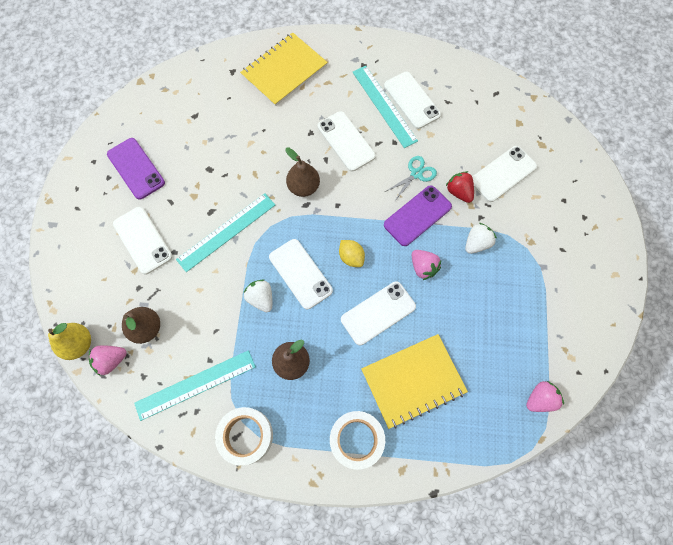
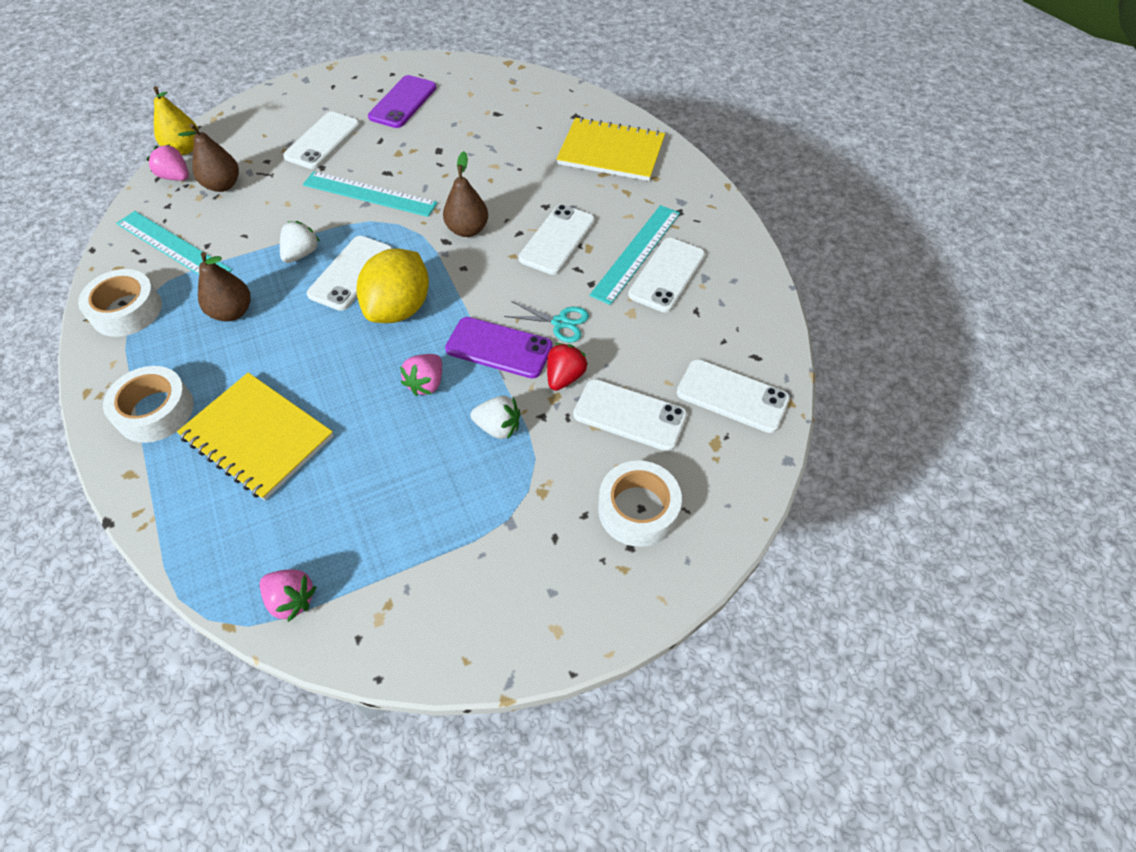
camera: 60 degrees right, 15 degrees down
yellow lemon [339,240,365,267] -> yellow lemon [356,249,429,323], size x1.98
white phone [341,281,416,345] -> white phone moved to [677,359,790,433]
none -> white tape [598,461,682,547]

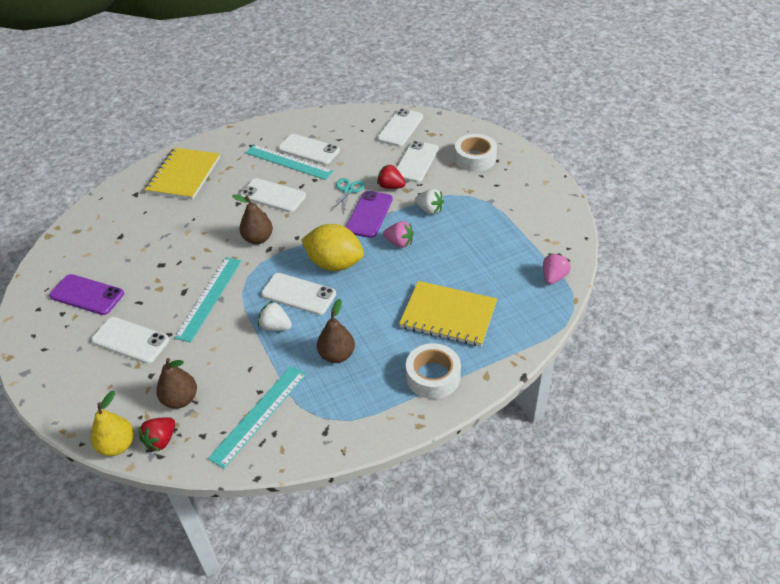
camera: 90 degrees left, 10 degrees down
white tape [78,269,162,337] -> none
pink strawberry [147,144,189,181] -> red strawberry [138,417,175,451]
yellow notebook [177,372,334,500] -> yellow notebook turned 75 degrees clockwise [399,281,497,346]
white strawberry [471,396,520,439] -> white strawberry turned 105 degrees clockwise [415,189,444,214]

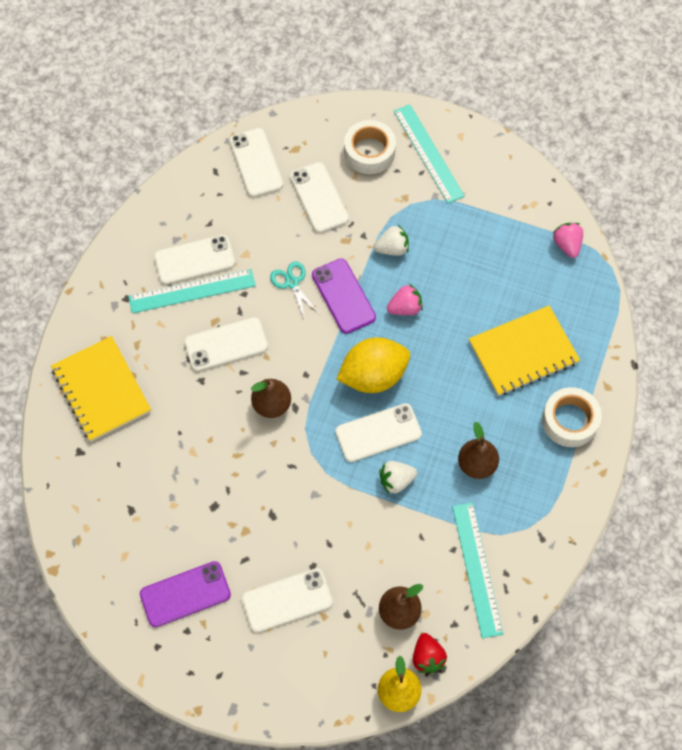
camera: 45 degrees left, 20 degrees up
turquoise ruler [174,257,241,342] -> turquoise ruler moved to [394,104,465,203]
red strawberry [377,164,406,189] -> none

